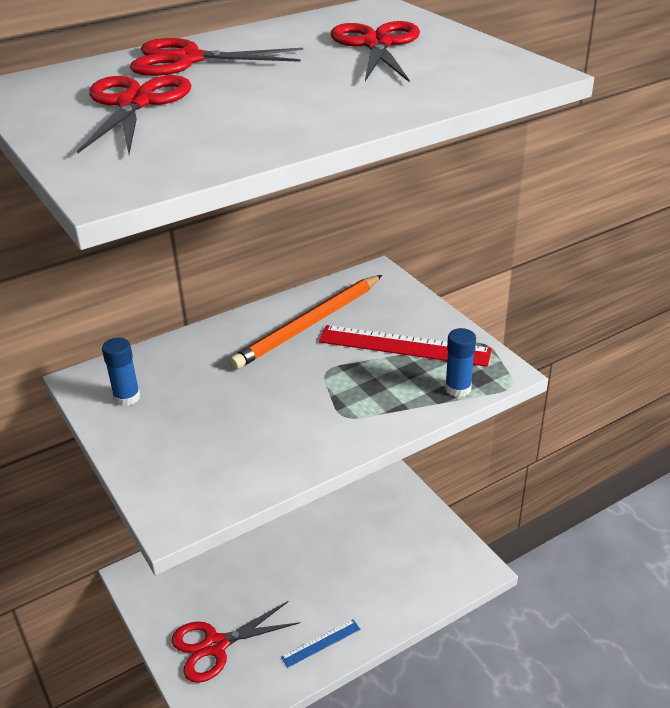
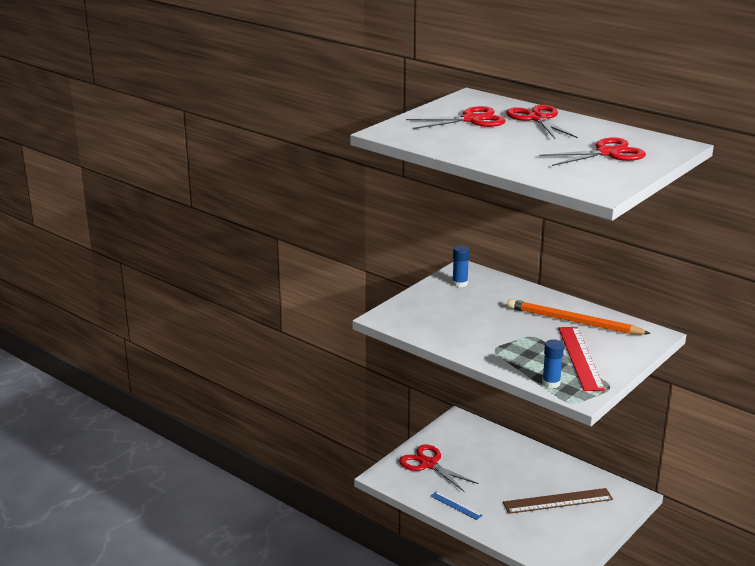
camera: 70 degrees right, 10 degrees down
none -> brown ruler [503,488,613,514]

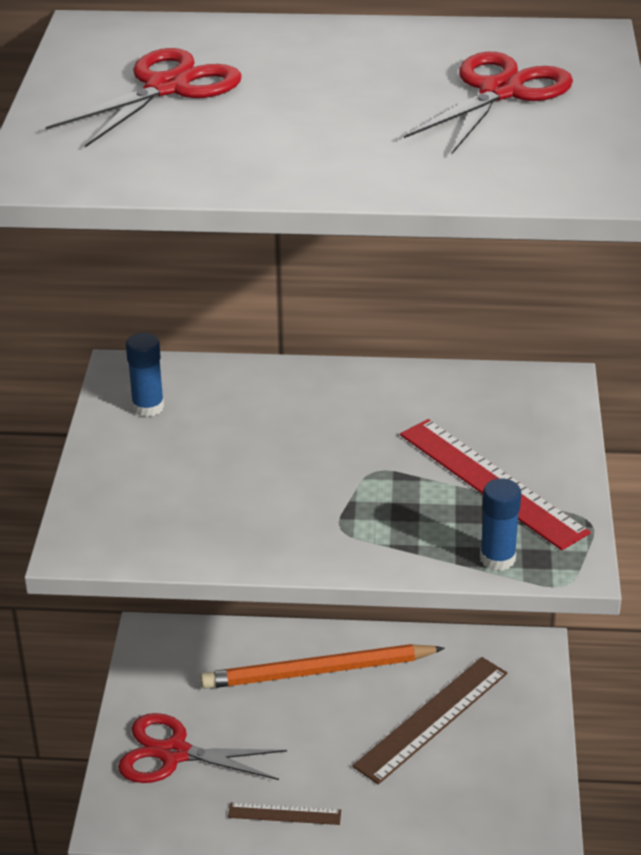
camera: 35 degrees left, 10 degrees up
blue ruler [431,491,482,520] -> brown ruler [228,802,341,825]
red scissors [506,105,578,139] -> none
orange pencil [507,299,651,335] -> orange pencil moved to [200,644,445,689]

